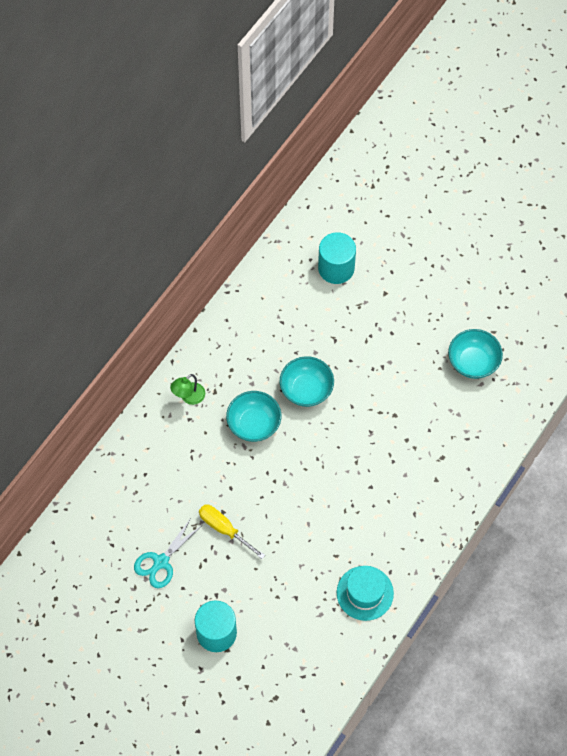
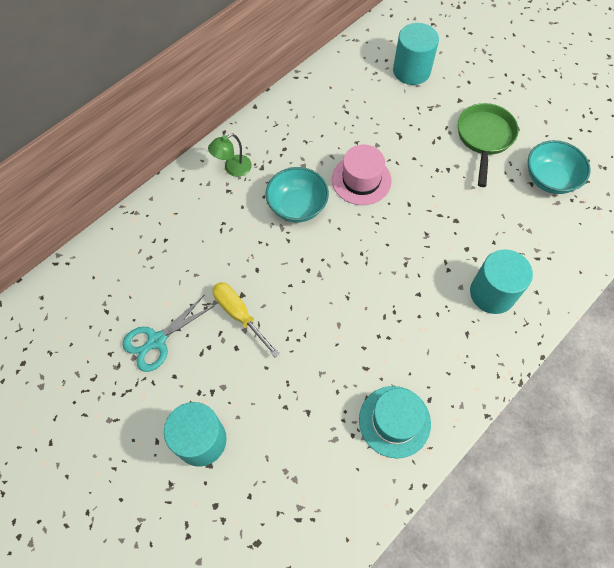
camera: 10 degrees right, 0 degrees up
turquoise bowl [280,356,334,407] -> pink hat [332,145,392,205]
none -> green pan [458,103,519,187]
none -> turquoise cylinder [470,249,533,314]

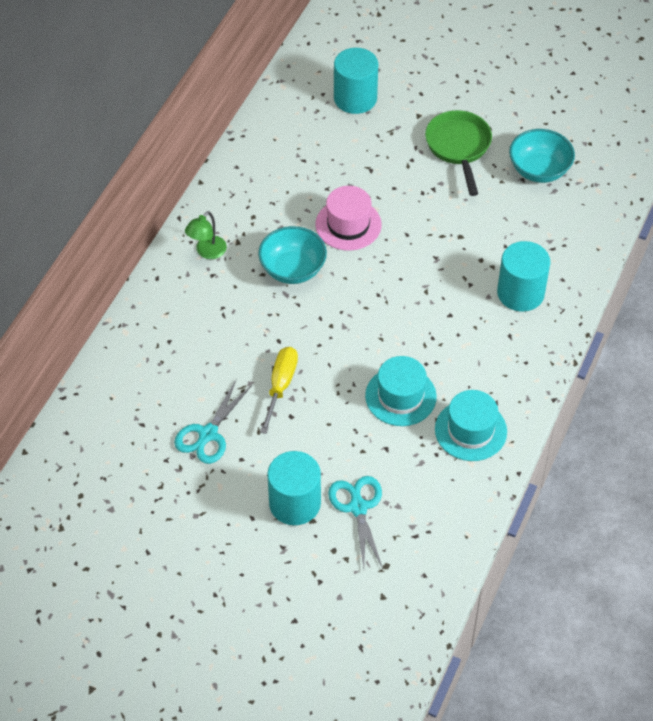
camera: 20 degrees left, 10 degrees down
yellow screwdriver [212,282,280,357] -> yellow screwdriver turned 75 degrees clockwise [260,347,298,434]
none -> turquoise scissors [328,476,383,568]
none -> turquoise hat [365,356,437,426]

